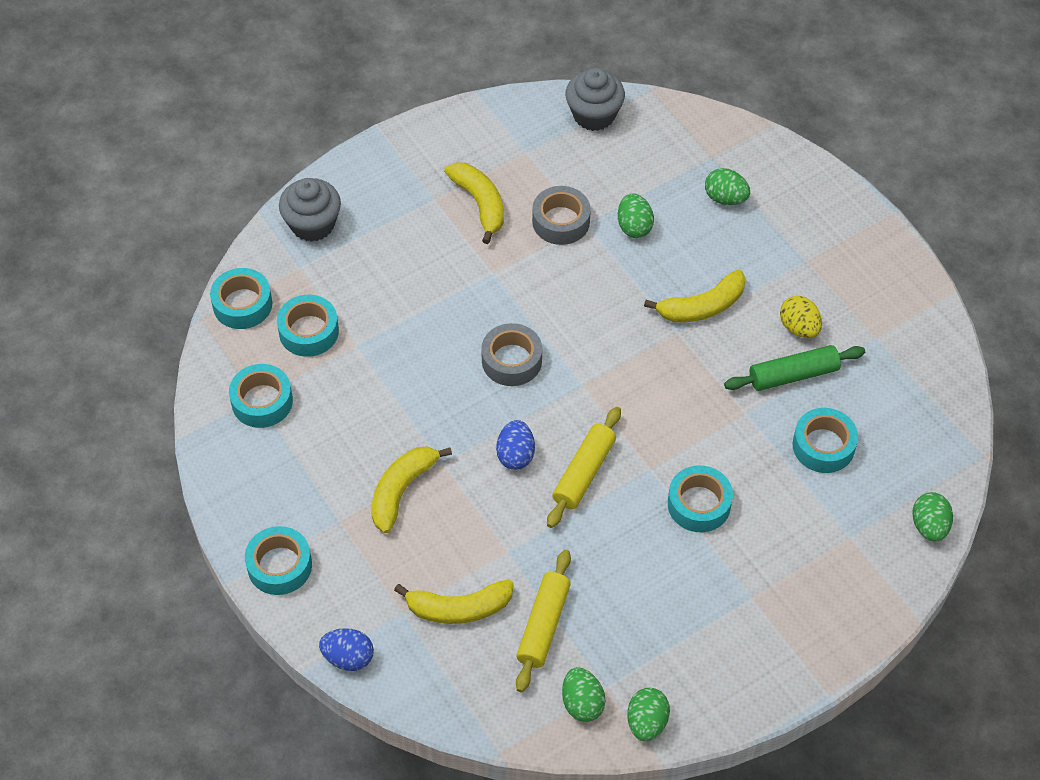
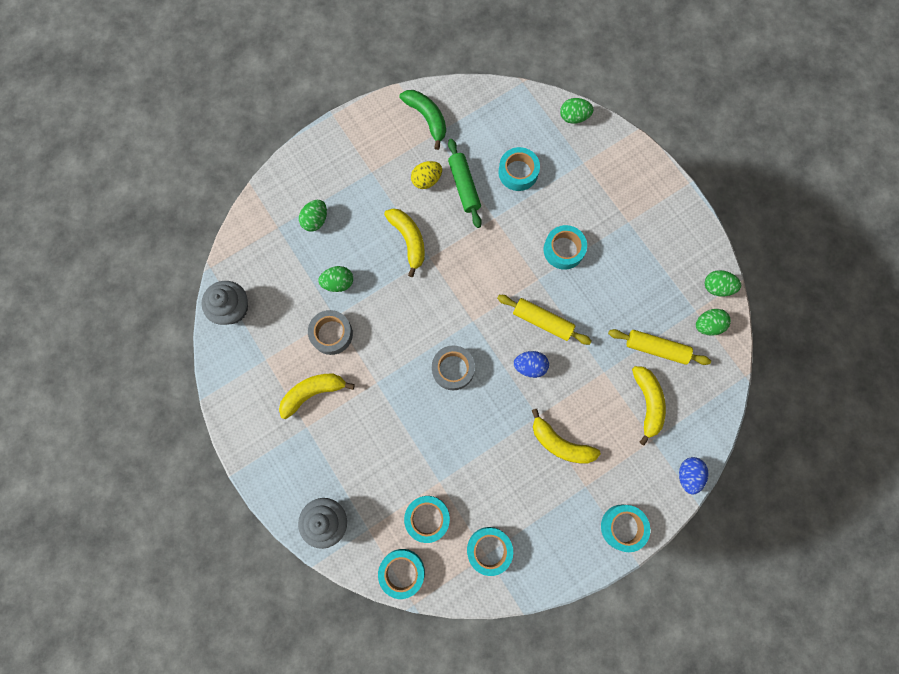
camera: 90 degrees left, 20 degrees up
none -> green banana [399,90,446,150]

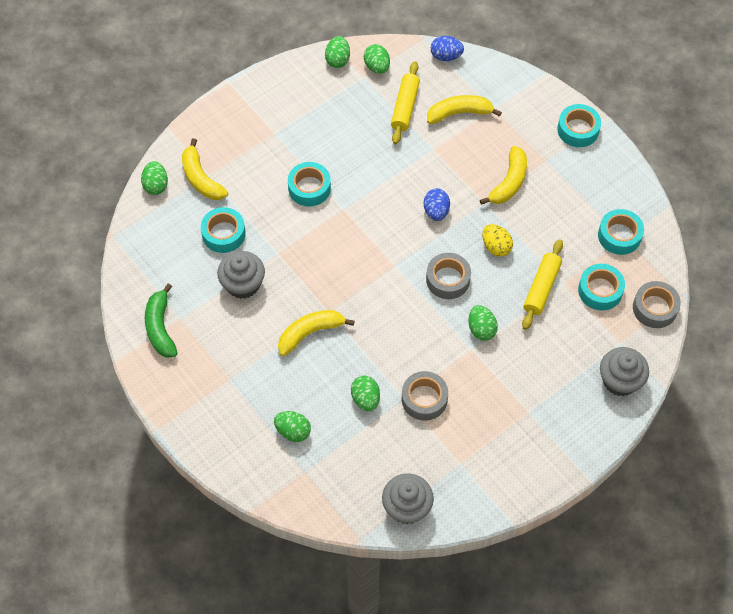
camera: 95 degrees left, 15 degrees down
yellow banana [279,374,355,419] -> yellow banana moved to [182,138,228,200]
turquoise tape [378,549,425,599] -> grey tape [633,281,681,328]
green banana [399,90,446,150] -> green banana turned 60 degrees counterclockwise [145,283,178,358]
yellow egg [411,161,442,189] -> yellow egg moved to [482,224,513,257]
green rolling pin [448,139,482,228] -> grey cupcake [217,251,265,299]
yellow rolling pin [497,295,592,345] -> yellow rolling pin moved to [522,239,563,330]
blue egg [679,457,709,495] -> blue egg moved to [431,36,464,61]
none -> green egg [469,305,498,341]

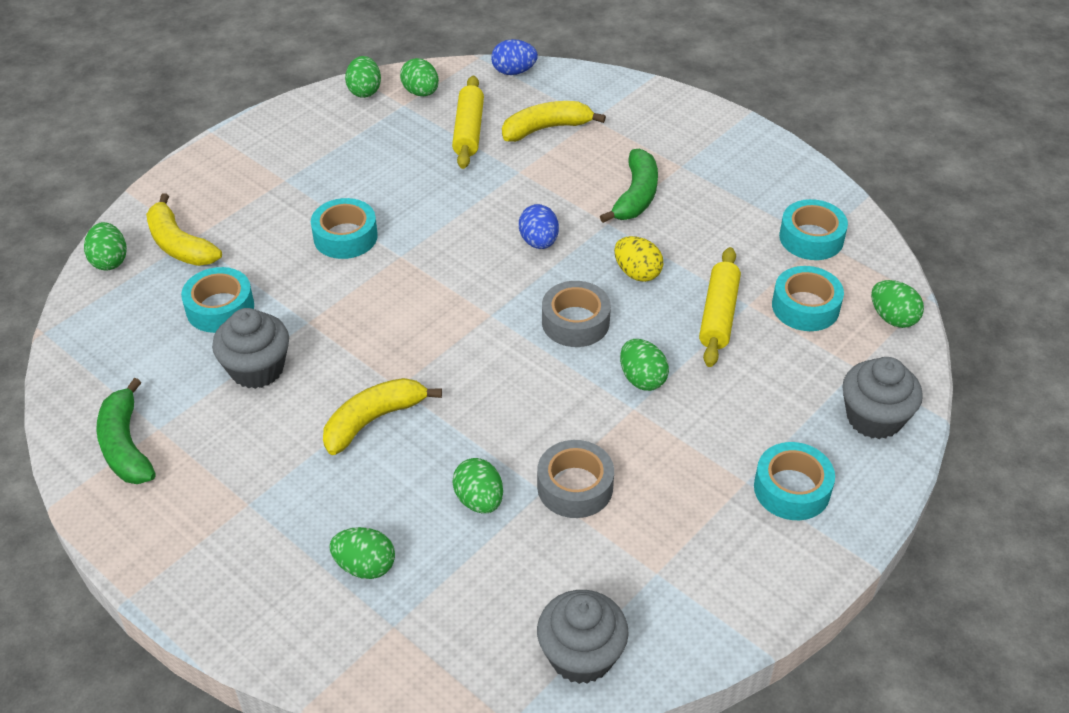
camera: 10 degrees left, 15 degrees down
yellow banana [480,146,527,205] -> green banana [600,149,658,223]
turquoise tape [557,104,601,147] -> turquoise tape moved to [754,442,835,520]
grey tape [633,281,681,328] -> green egg [871,280,924,328]

